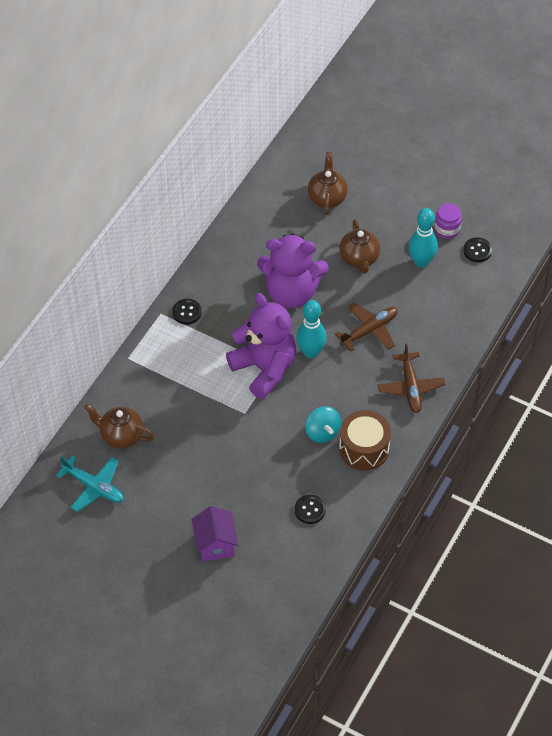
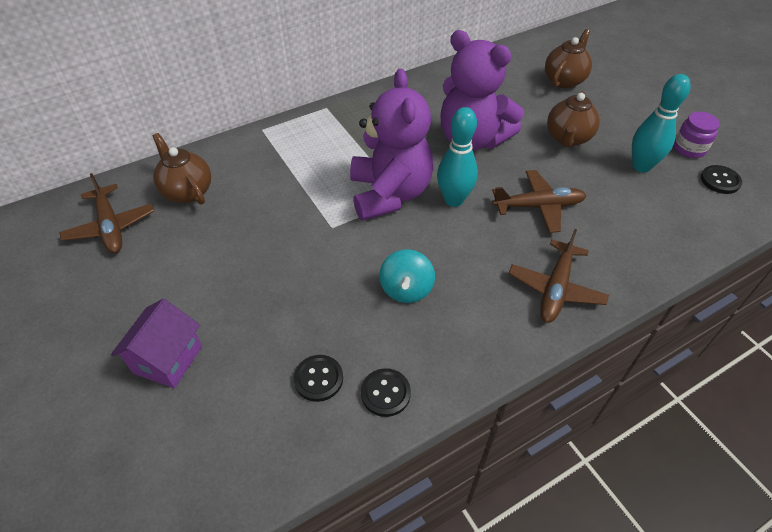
camera: 30 degrees right, 5 degrees down
turquoise plane [56,455,124,512] -> brown plane [59,173,154,253]
black button [172,299,202,325] -> black button moved to [361,368,411,417]
brown drum [339,410,391,470] -> none

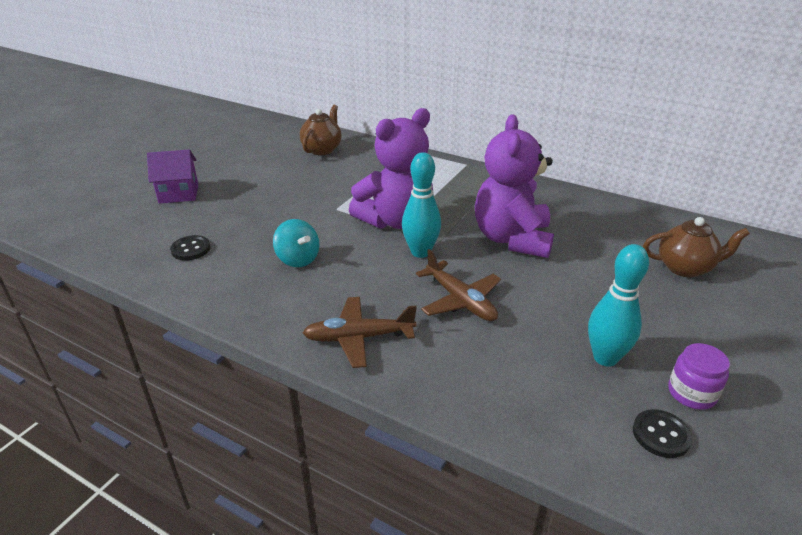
camera: 60 degrees right, 15 degrees down
brown plane [59,173,154,253] -> none
black button [361,368,411,417] -> none
turquoise spinning top [379,249,435,303] -> turquoise spinning top turned 105 degrees counterclockwise [273,219,319,267]
brown teapot [547,91,600,147] -> none

